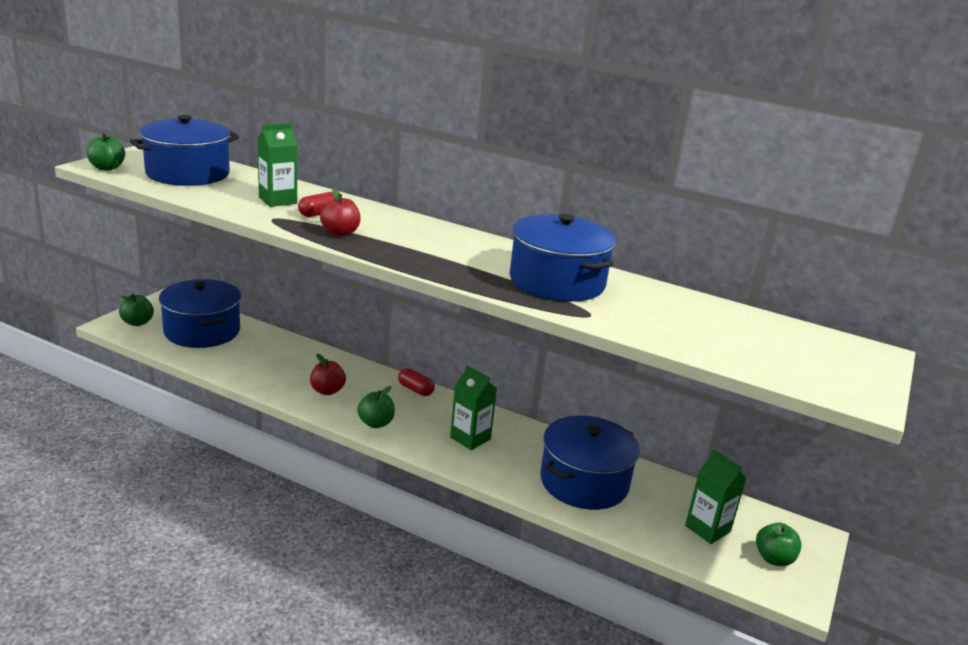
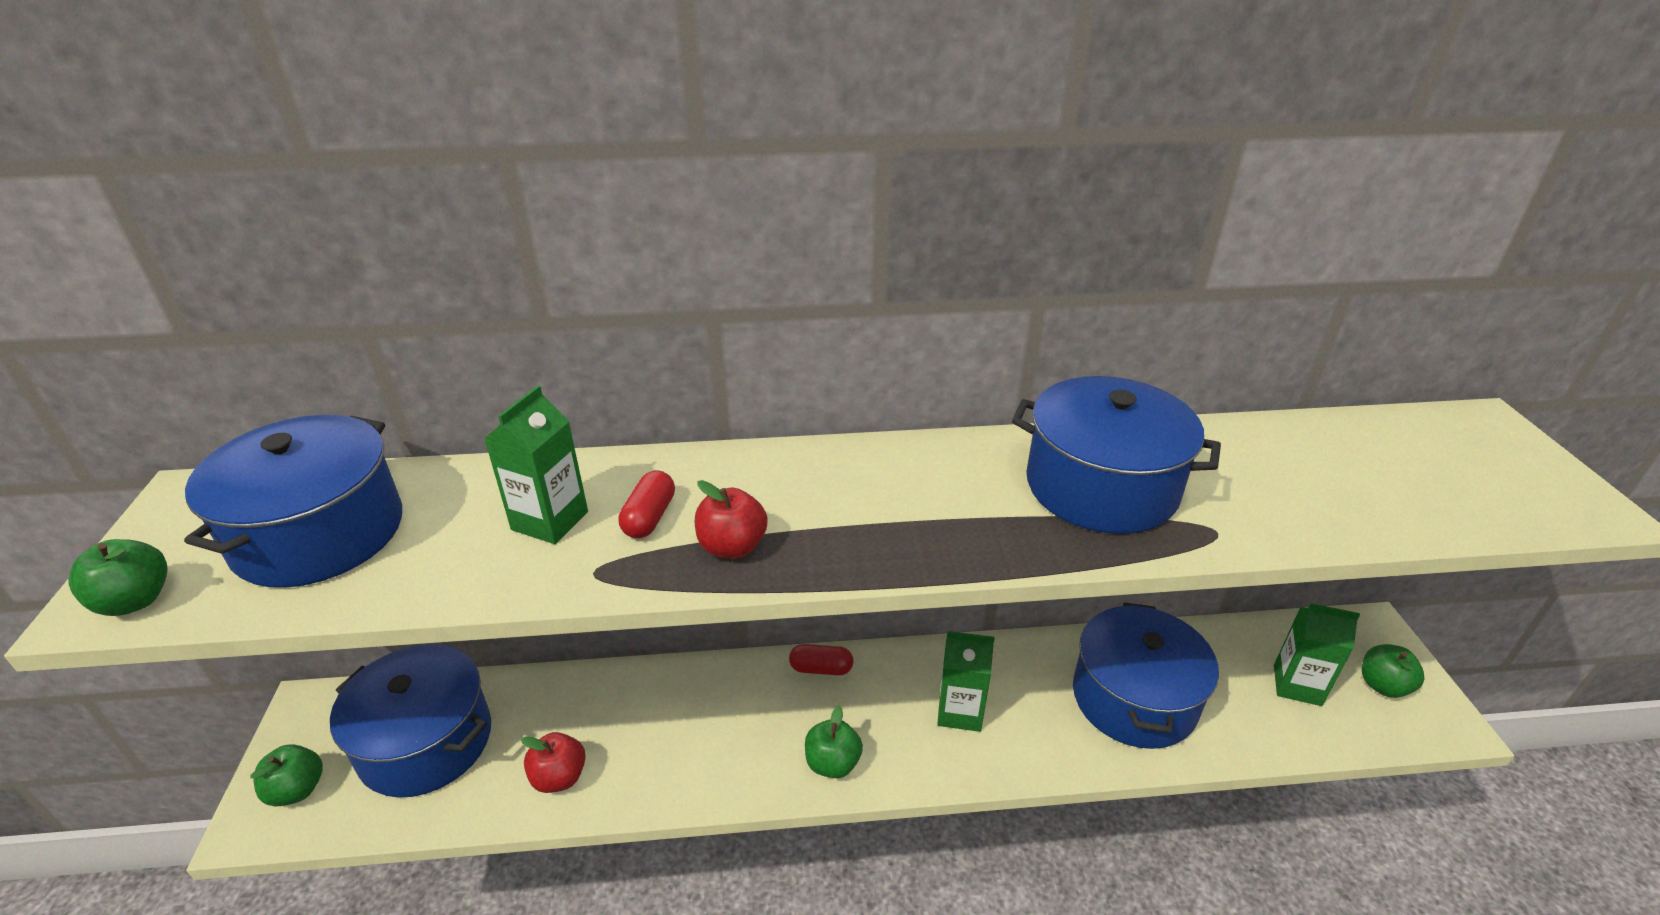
camera: 30 degrees left, 10 degrees up
red apple [310,354,346,395] -> red apple moved to [521,732,586,793]

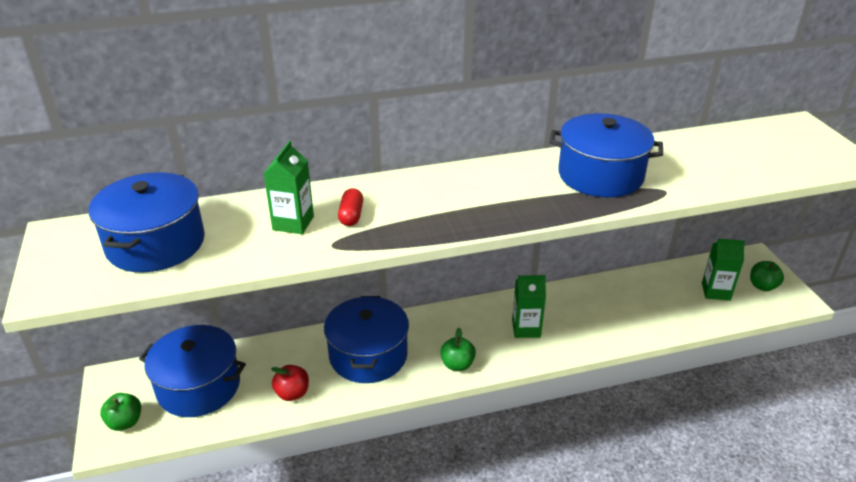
camera: 10 degrees left, 0 degrees up
green apple [68,539,167,616] -> none
red apple [695,480,768,559] -> none
red capsule [789,644,854,675] -> none
blue pot [1073,602,1219,749] -> blue pot moved to [324,296,409,383]

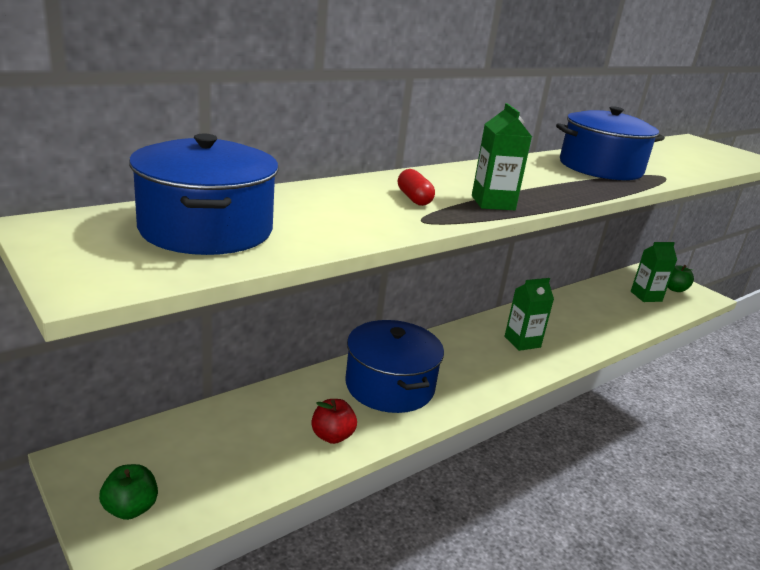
camera: 25 degrees left, 10 degrees down
blue pot [139,325,246,417] -> none
green carton [263,141,314,234] -> green carton moved to [472,103,532,210]
green apple [440,328,476,371] -> none

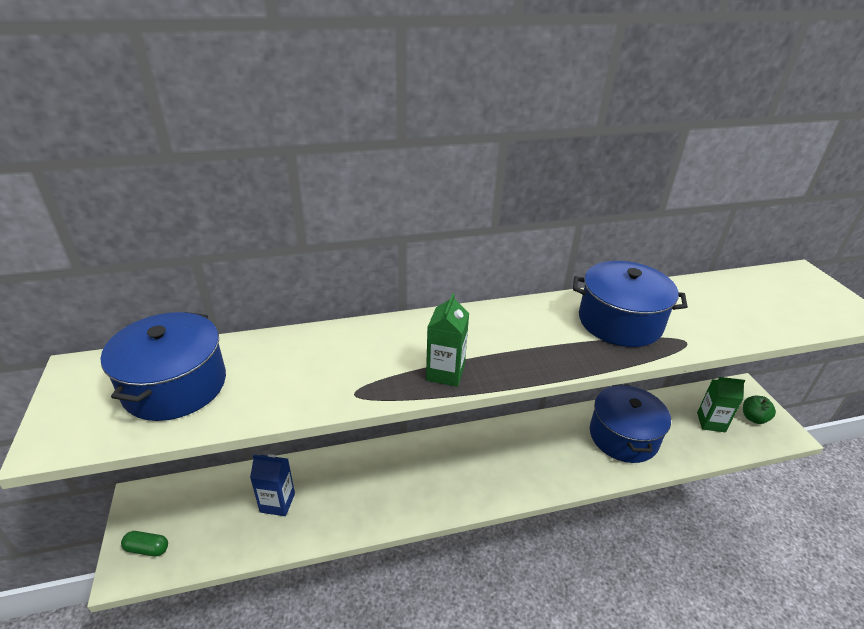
camera: 25 degrees right, 10 degrees up
green apple [99,464,158,520] -> green capsule [121,531,168,556]
red apple [311,399,357,444] -> none
blue pot [345,320,444,413] -> blue pot moved to [590,384,671,463]
red capsule [398,169,435,206] -> none
green carton [504,278,554,351] -> none
none -> blue carton [250,454,295,516]

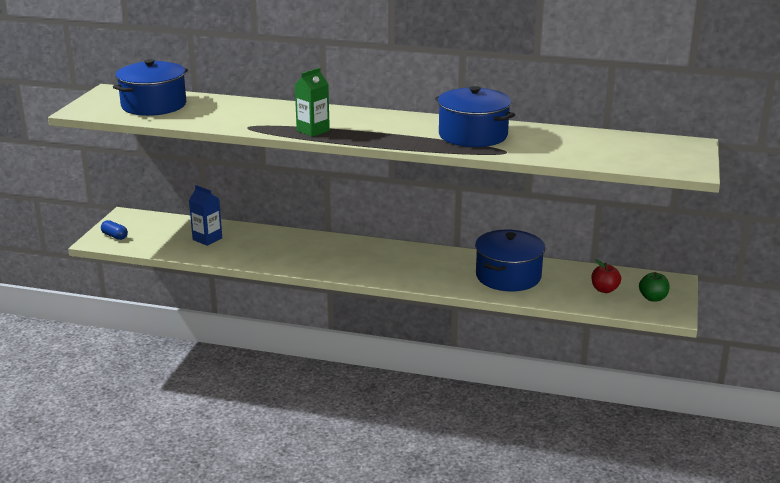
camera: 30 degrees right, 10 degrees down
green capsule [121,531,168,556] -> blue capsule [101,220,128,240]
green carton [697,377,745,432] -> red apple [591,259,621,293]

